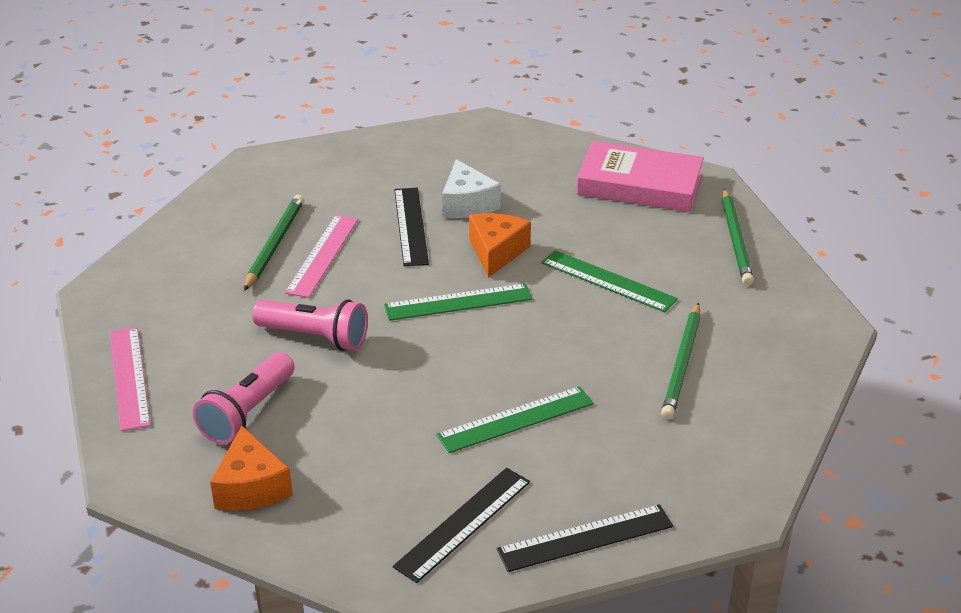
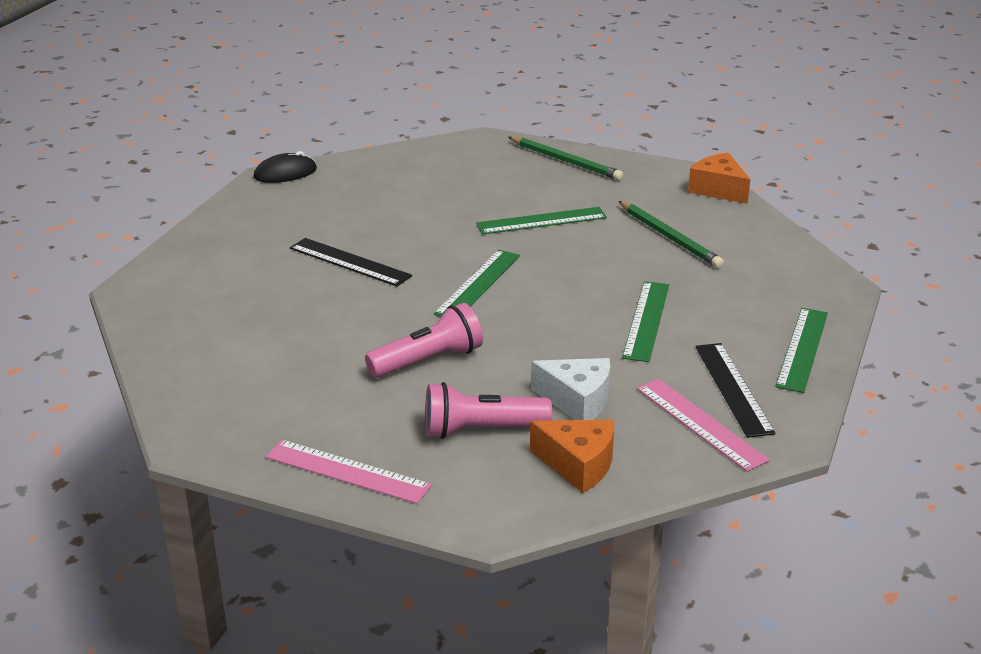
camera: 50 degrees left, 5 degrees down
pink flashlight [193,352,295,444] -> pink flashlight turned 105 degrees clockwise [425,382,552,439]
green pencil [244,195,304,291] -> none
pink ruler [285,215,358,298] -> pink ruler moved to [637,379,770,472]
white cheese [442,159,501,219] -> white cheese moved to [531,358,610,420]
orange cheese [469,213,531,278] -> orange cheese moved to [688,153,750,204]
black ruler [497,504,673,572] -> green ruler [776,308,828,393]
pink book [576,141,704,212] -> none
none -> black mouse [254,151,317,183]

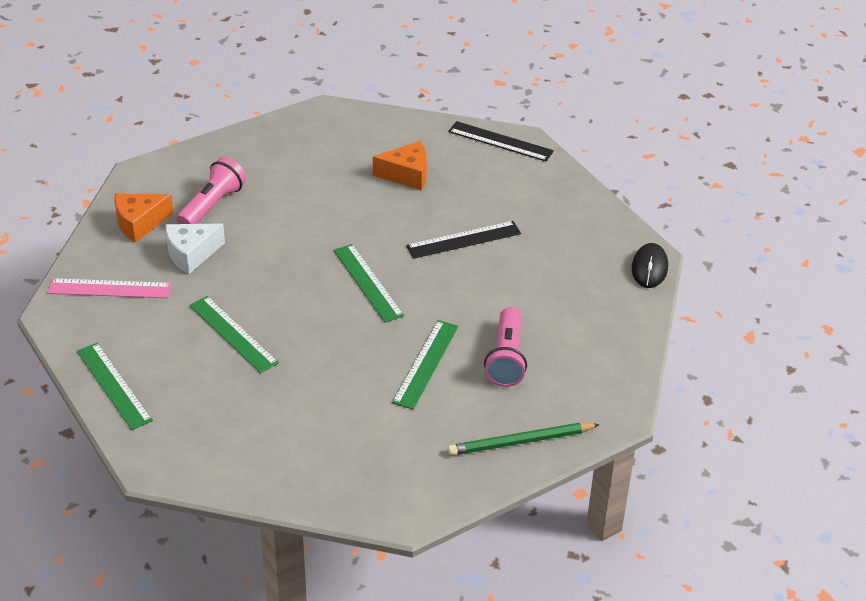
camera: 125 degrees right, 10 degrees up
pink ruler [266,440,432,504] -> none
pink flashlight [365,303,483,378] -> pink flashlight moved to [484,307,527,387]
green pencil [619,201,724,268] -> none
orange cheese [688,153,750,204] -> orange cheese moved to [373,141,427,190]
black ruler [695,343,775,438] -> black ruler moved to [448,121,554,162]

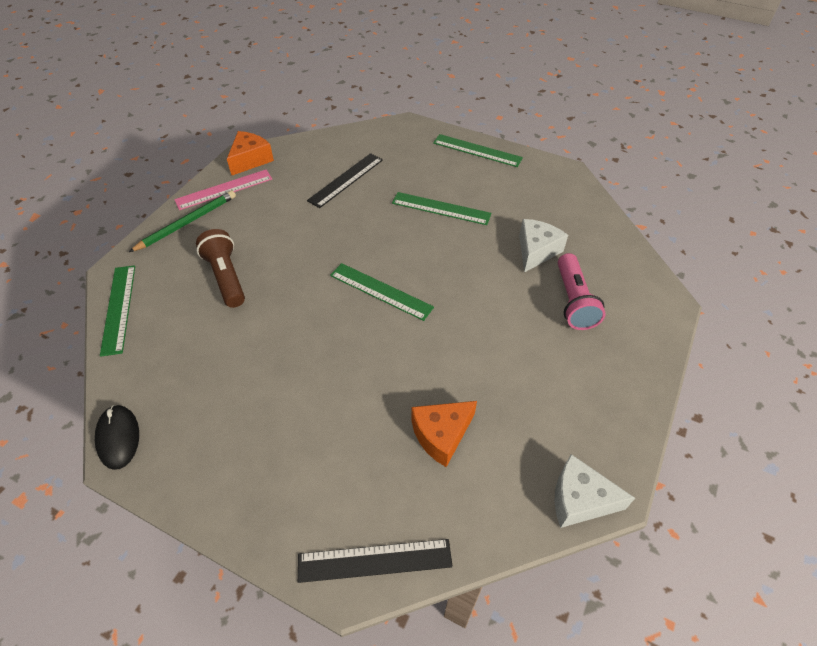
camera: 150 degrees right, 10 degrees up
pink ruler [48,278,172,298] -> pink ruler moved to [174,170,272,210]
orange cheese [114,193,174,243] -> orange cheese moved to [227,131,274,175]
green ruler [392,320,458,410] -> green ruler moved to [100,265,135,357]
black ruler [406,221,521,259] -> black ruler moved to [307,153,383,208]
pink flashlight [484,307,527,387] -> brown flashlight [196,229,245,308]
none -> white cheese [554,454,635,528]

